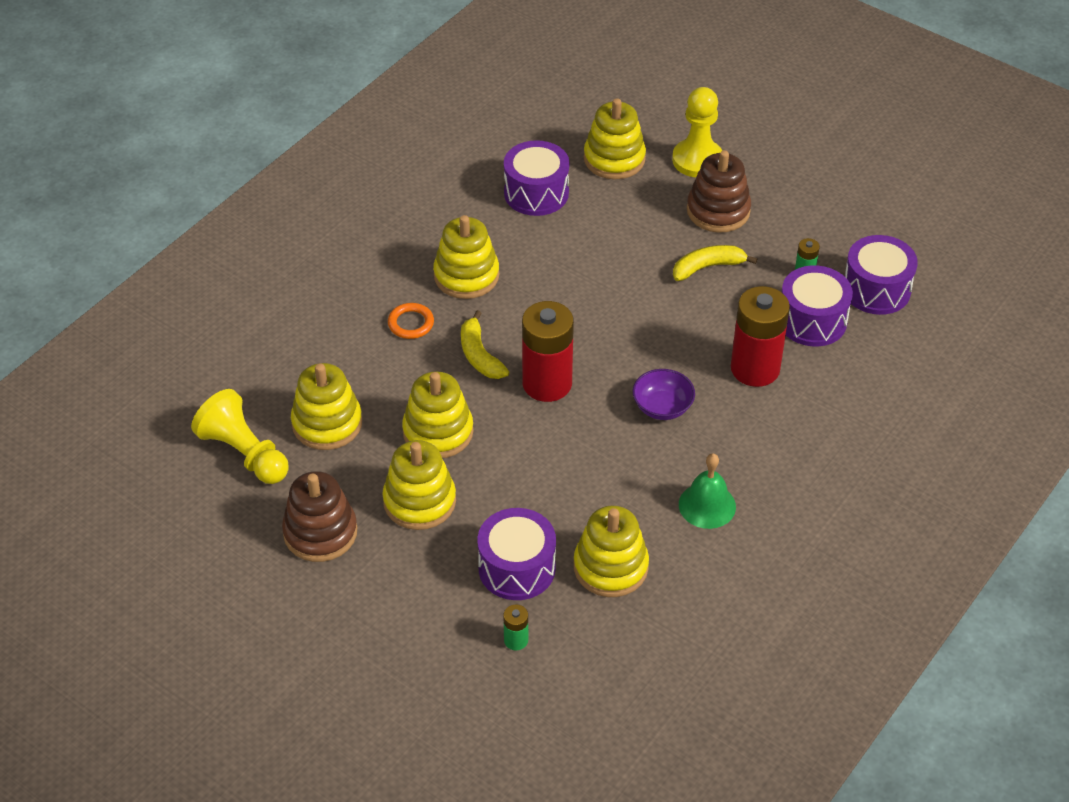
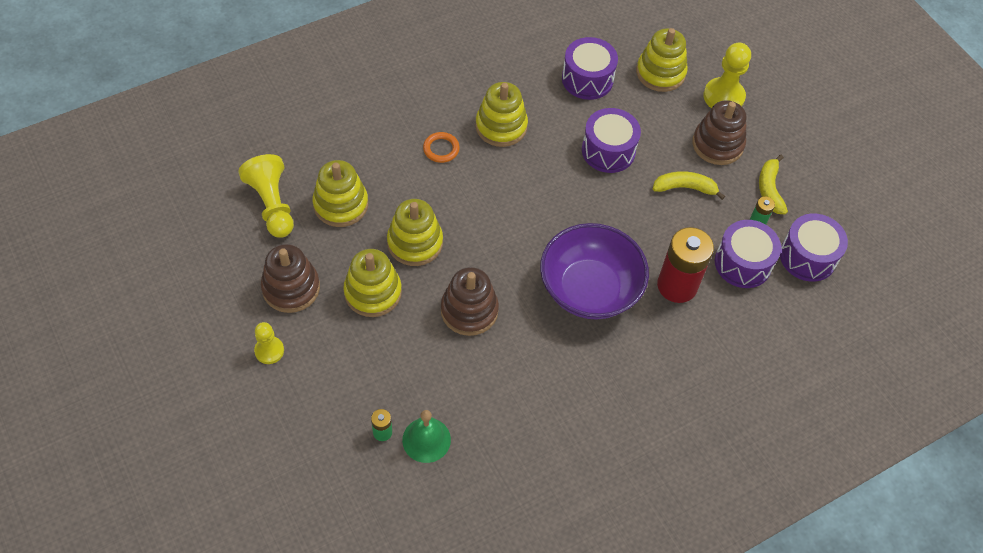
camera: 20 degrees right, 10 degrees up
yellow banana [461,310,509,379] -> yellow banana moved to [759,155,788,214]
purple drum [477,508,556,600] -> purple drum moved to [582,108,641,173]
red battery [522,301,574,402] -> none
yellow stacking toy [574,506,649,597] -> none
purple bowl [633,369,695,420] -> purple bowl [540,223,649,320], size x2.10
green bell [679,453,736,529] -> green bell moved to [402,410,451,463]
none -> yellow pawn [254,322,284,364]
none -> brown stacking toy [441,267,499,336]

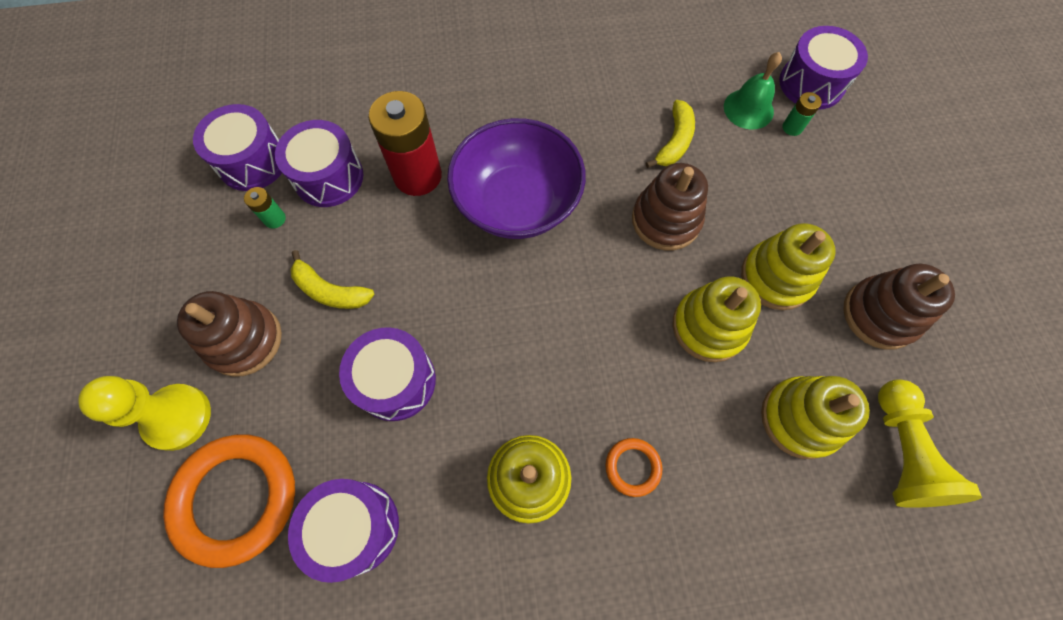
camera: 155 degrees left, 10 degrees up
yellow pawn [254,322,284,364] -> none
yellow stacking toy [636,28,688,92] -> orange ring [163,434,295,568]
yellow banana [759,155,788,214] -> yellow banana moved to [646,100,695,168]
none -> purple drum [779,26,868,110]

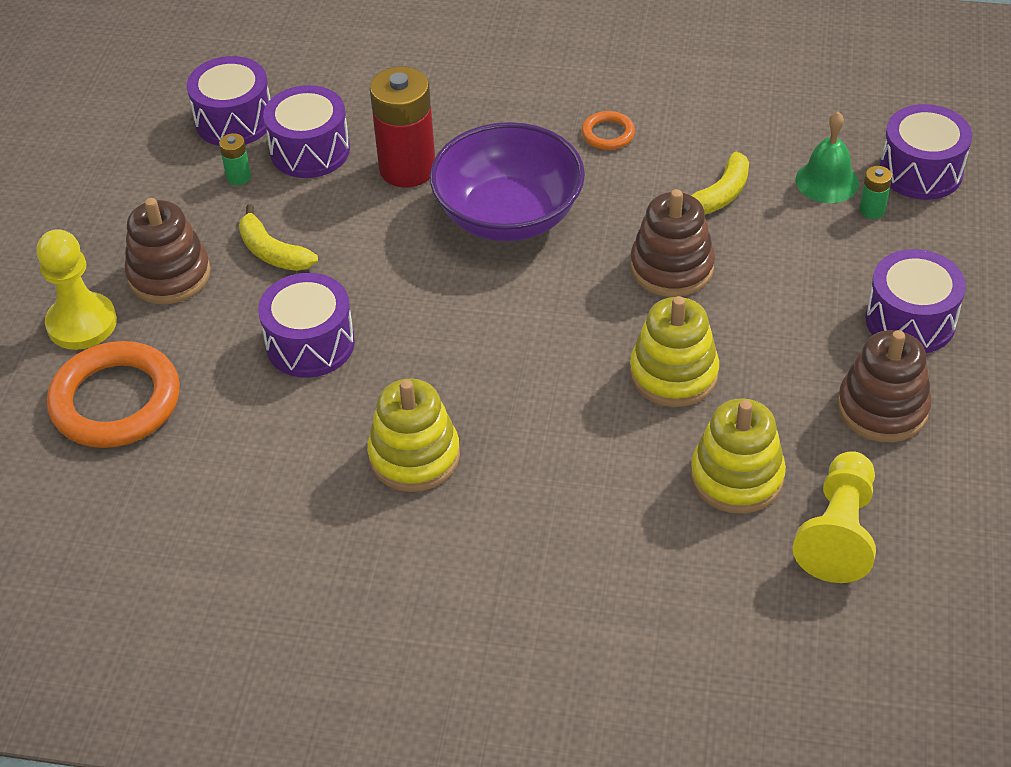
camera: 20 degrees right, 20 degrees down
purple drum [288,479,399,583] -> purple drum moved to [865,249,966,353]
orange ring [605,438,662,497] -> orange ring moved to [582,111,635,150]
yellow stacking toy [741,223,836,310] -> none

